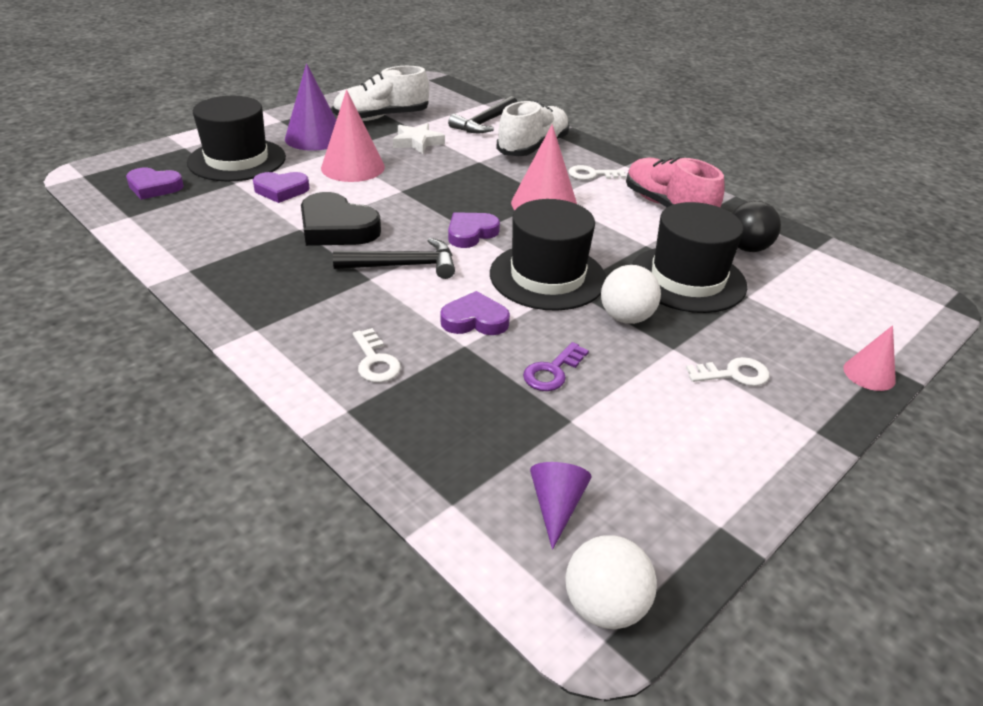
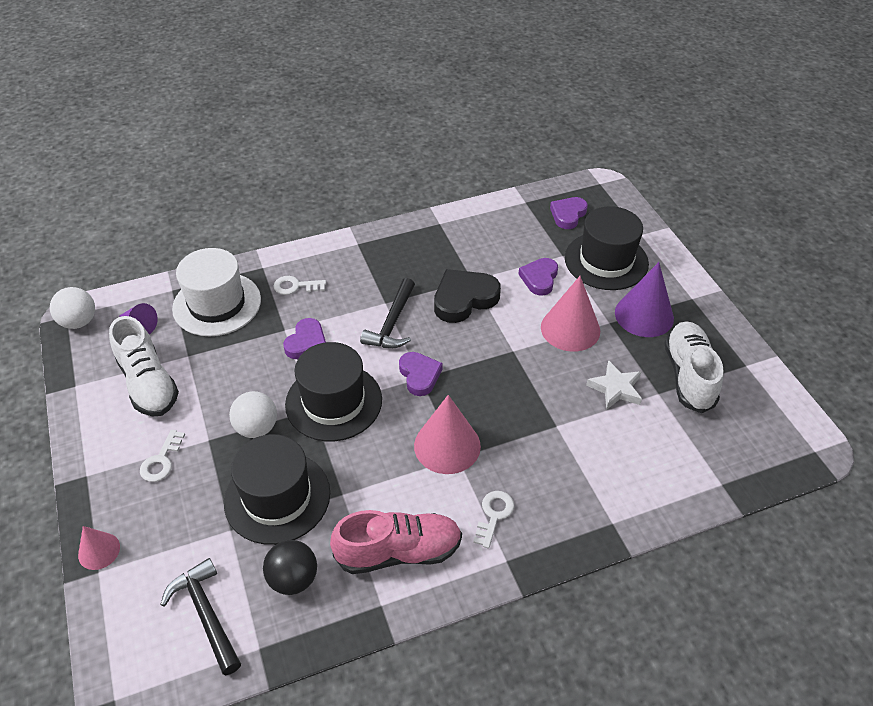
camera: 115 degrees right, 10 degrees up
black hammer [448,96,517,133] -> black hammer moved to [160,558,241,675]
white shoe [496,101,570,156] -> white shoe moved to [109,316,179,416]
purple key [523,342,589,391] -> none
none -> white hat [172,248,261,336]

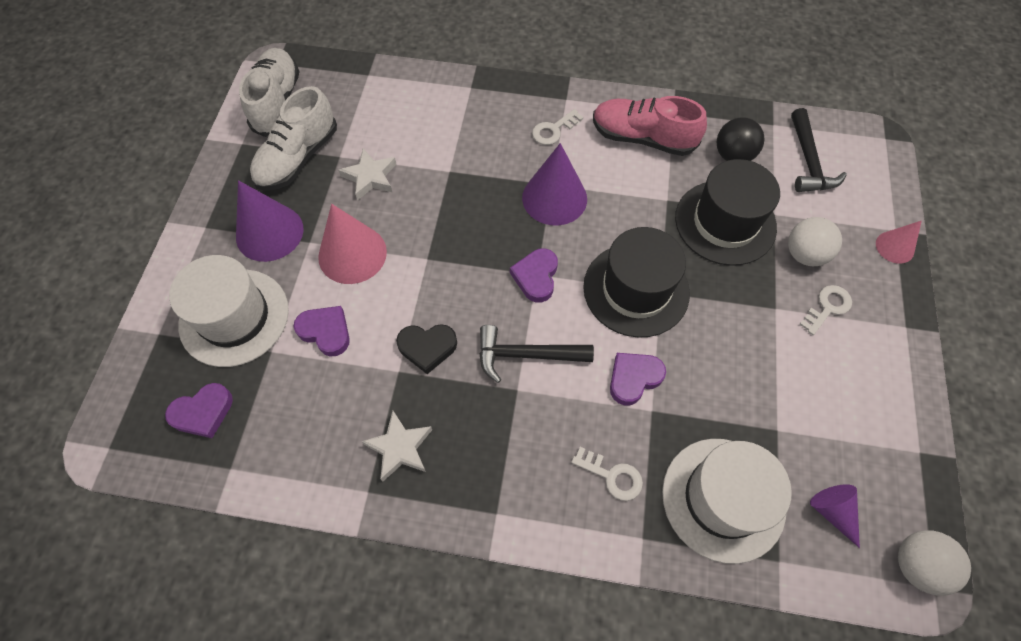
camera: 150 degrees left, 15 degrees up
white shoe [109,316,179,416] -> white shoe moved to [239,48,300,137]
white ball [229,391,277,438] -> white ball moved to [788,217,842,266]
black hammer [360,278,415,348] -> black hammer turned 135 degrees counterclockwise [479,325,594,383]
pink cone [414,395,481,474] -> purple cone [522,143,587,226]
black heart [434,269,501,323] -> black heart [396,324,457,374], size x0.65
purple heart [518,258,558,296] -> purple heart turned 105 degrees counterclockwise [293,306,350,356]
black hat [565,206,649,290] -> white hat [169,255,289,367]
none -> white star [361,411,432,482]

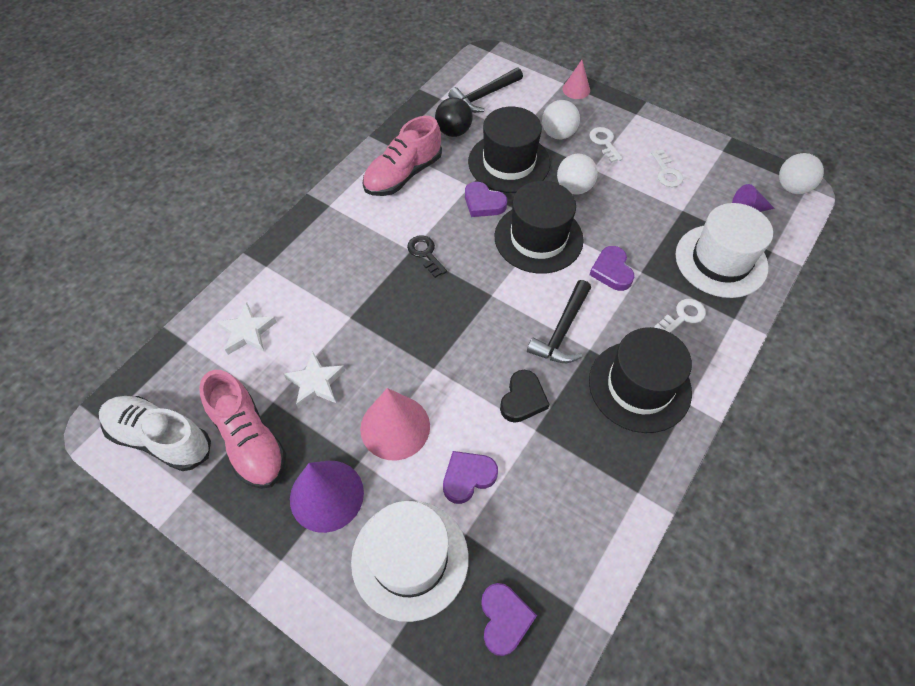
camera: 65 degrees left, 5 degrees down
white shoe [250,86,337,191] -> pink shoe [199,370,287,489]
white star [361,411,432,482] -> white star moved to [216,302,277,355]
purple heart [510,248,558,303] -> purple heart moved to [465,182,507,217]
purple cone [522,143,587,226] -> black key [407,235,447,278]
white key [532,109,583,145] -> white key moved to [651,150,683,187]
black hammer [791,108,847,192] -> black hammer turned 120 degrees clockwise [448,67,523,113]
none -> white ball [557,154,598,195]
none -> black hat [589,327,692,433]

